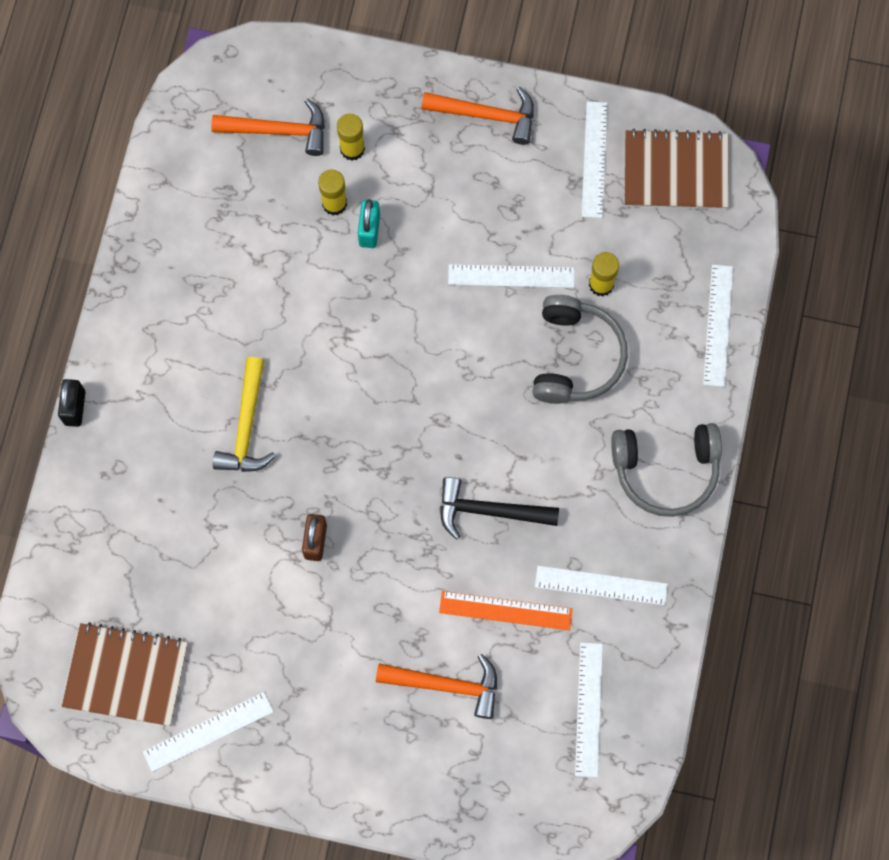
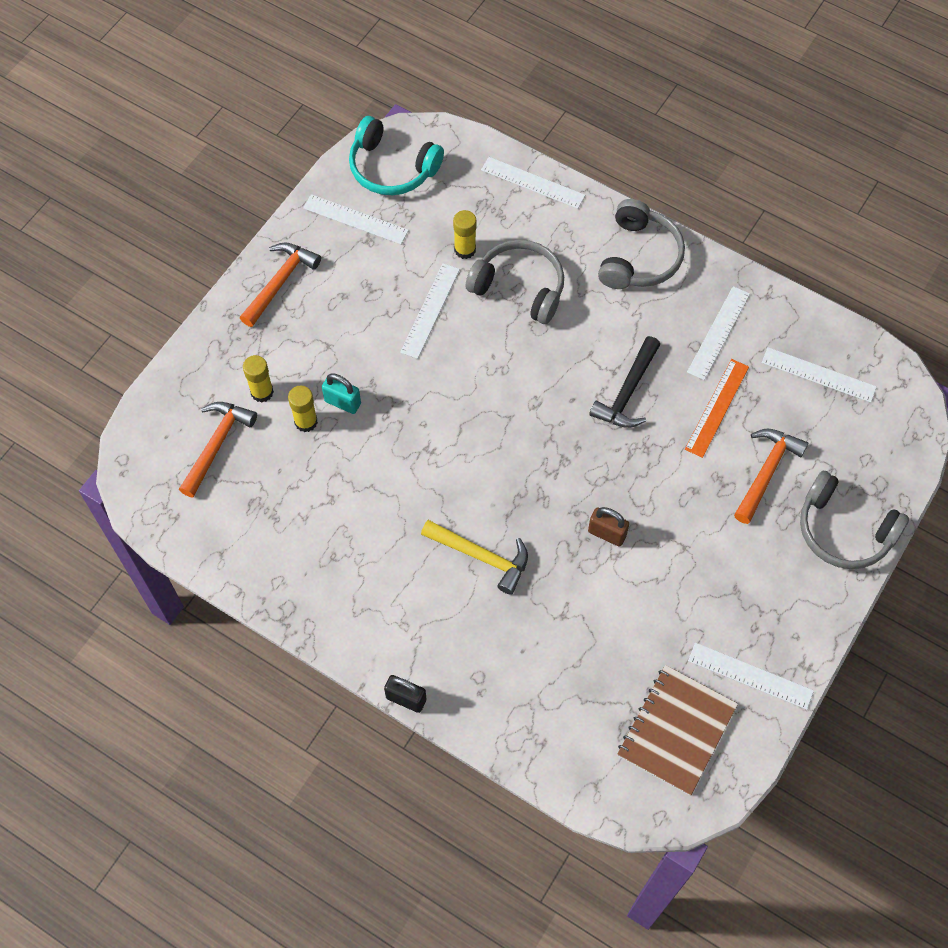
camera: 70 degrees left, 10 degrees down
white ruler [143,692,274,772] -> white ruler turned 60 degrees counterclockwise [688,642,814,710]
brown notebook [625,129,729,210] -> turquoise headphones [349,116,444,195]
none -> grey headphones [800,471,909,569]

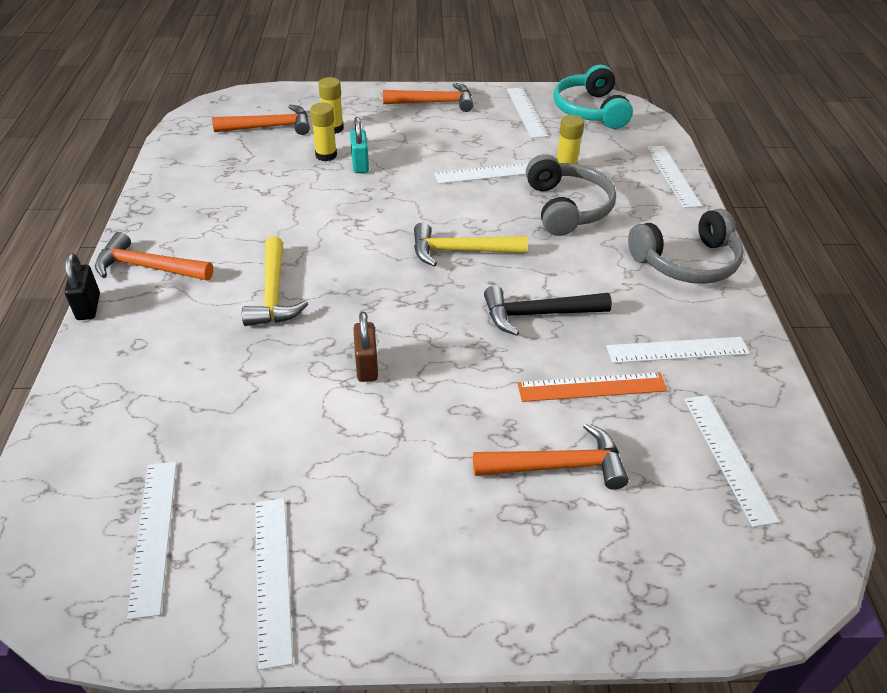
camera: 55 degrees right, 20 degrees down
brown notebook [617,665,738,796] -> white ruler [127,462,177,620]
grey headphones [800,471,909,569] -> none
none -> orange hammer [95,232,213,281]
none -> yellow hammer [414,223,528,267]

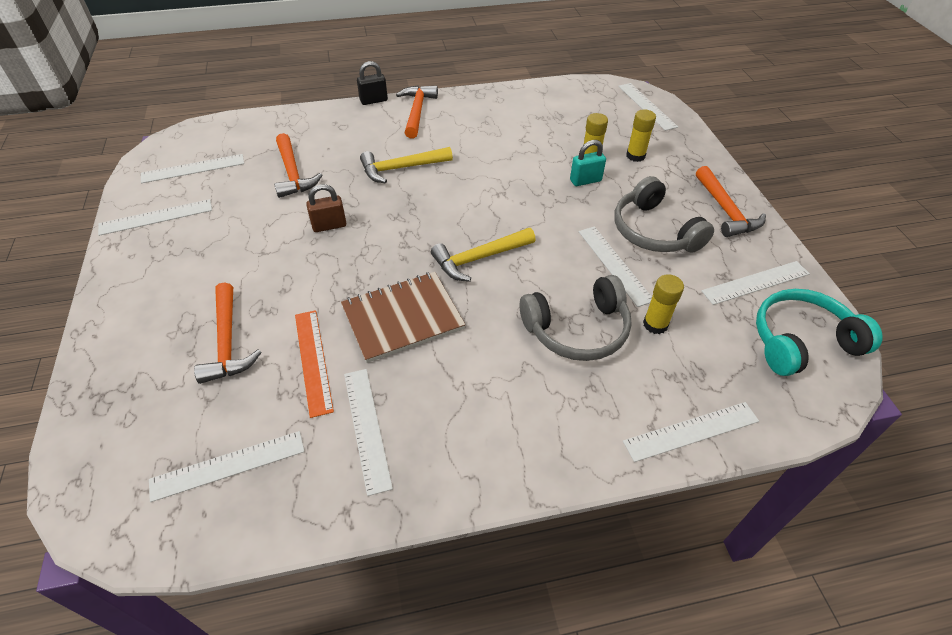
camera: 80 degrees right, 5 degrees up
orange hammer [212,104,310,135] -> orange hammer moved to [274,133,322,198]
yellow hammer [414,223,528,267] -> yellow hammer turned 105 degrees counterclockwise [431,228,536,282]
black hammer [484,286,612,336] -> brown notebook [341,272,465,363]
grey headphones [628,209,744,284] -> grey headphones moved to [614,176,714,253]
none -> white ruler [618,83,678,131]

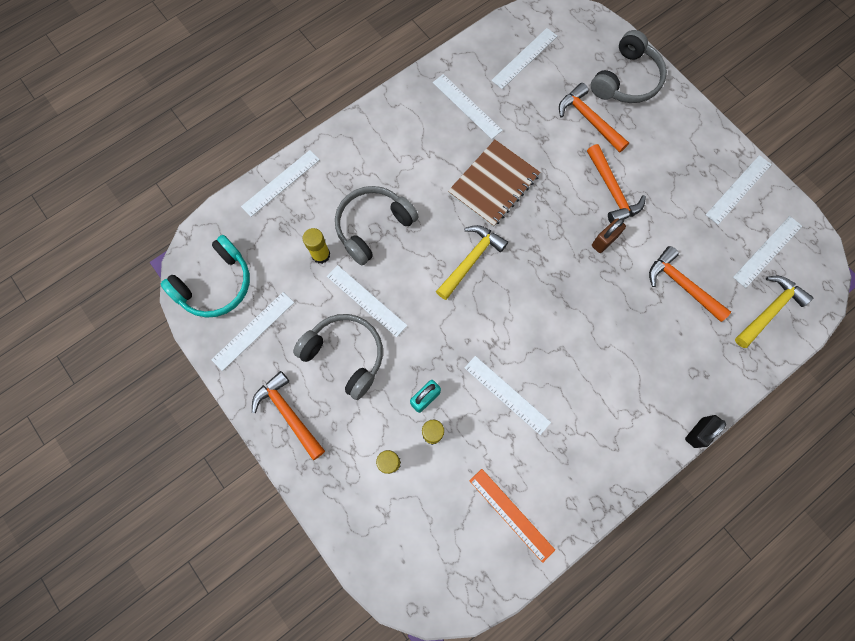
camera: 155 degrees right, 25 degrees up
orange ruler [295,310,334,418] -> orange ruler moved to [469,469,555,563]
yellow hammer [360,147,453,184] -> yellow hammer moved to [735,276,813,348]
orange hammer [396,85,438,139] -> orange hammer moved to [587,144,646,223]
white ruler [618,83,678,131] -> white ruler moved to [464,356,551,435]
none -> grey headphones [590,30,667,103]

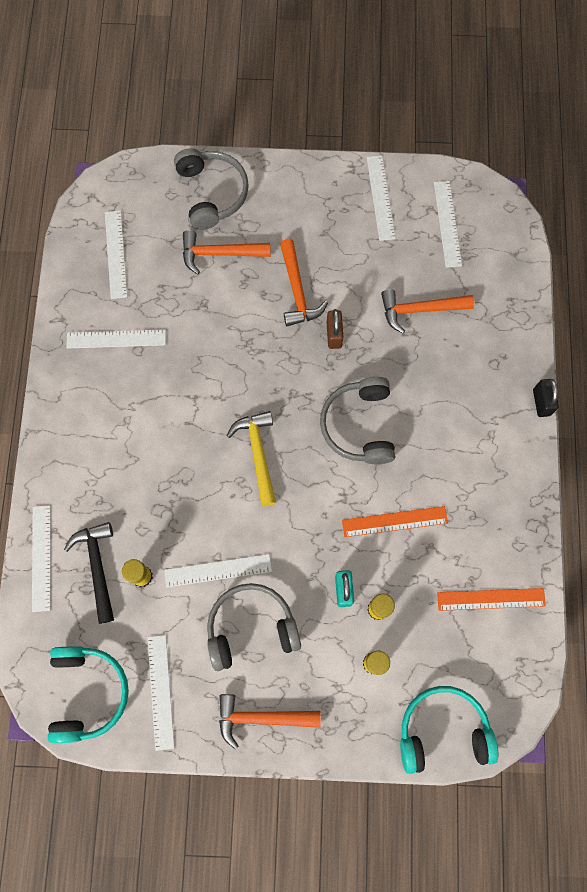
camera: 50 degrees left, 0 degrees up
grey headphones [335,186,419,265] -> grey headphones moved to [320,377,395,464]
brown notebook [448,140,540,227] -> none
white ruler [464,356,551,435] -> orange ruler [342,506,448,537]
orange hammer [587,144,646,223] -> orange hammer turned 60 degrees clockwise [280,239,328,326]
yellow hammer [735,276,813,348] -> none
none -> black hammer [64,522,114,624]
none -> turquoise headphones [400,686,498,774]

